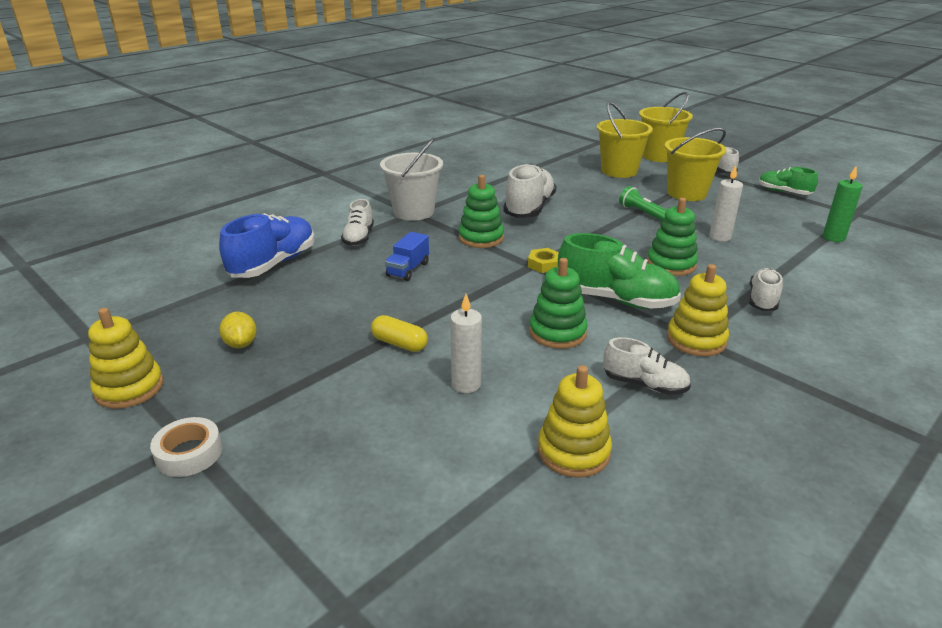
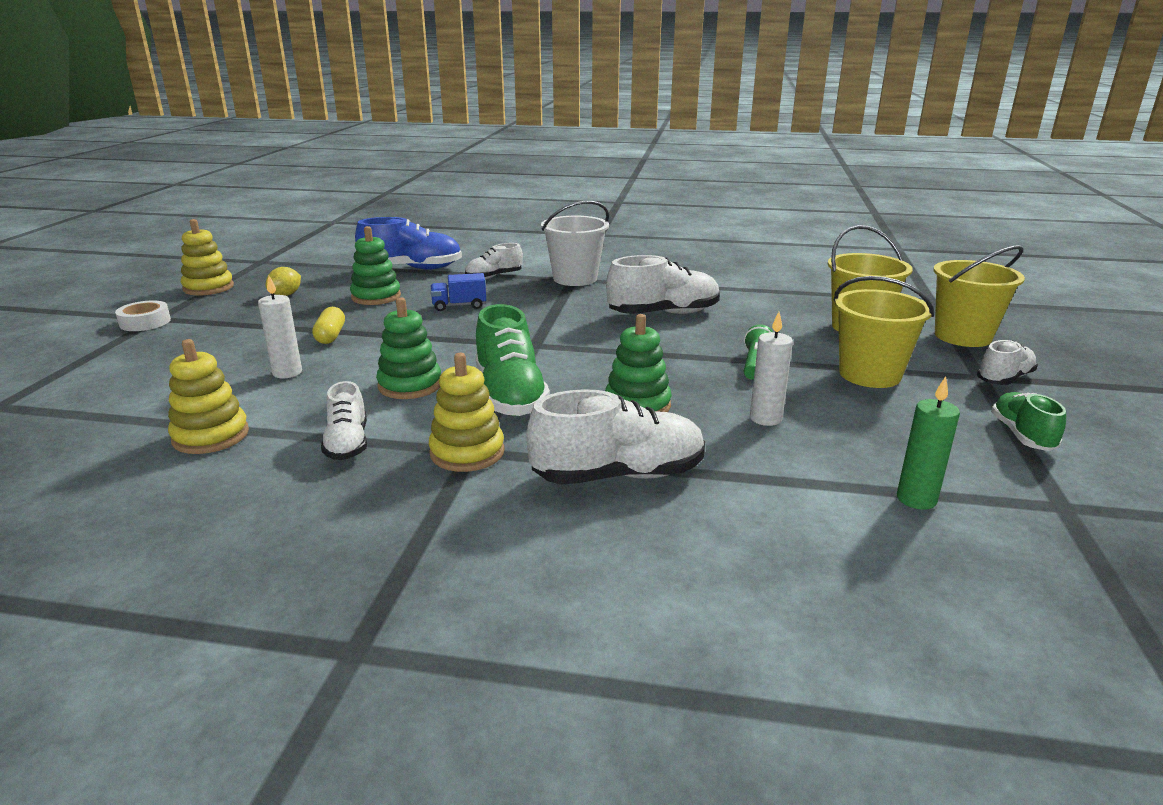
camera: 55 degrees right, 5 degrees down
green stacking toy [459,175,504,248] -> green stacking toy moved to [350,226,401,305]
yellow nut [528,248,559,273] -> none
white shoe [749,268,783,311] -> white shoe [526,389,705,485], size x1.69

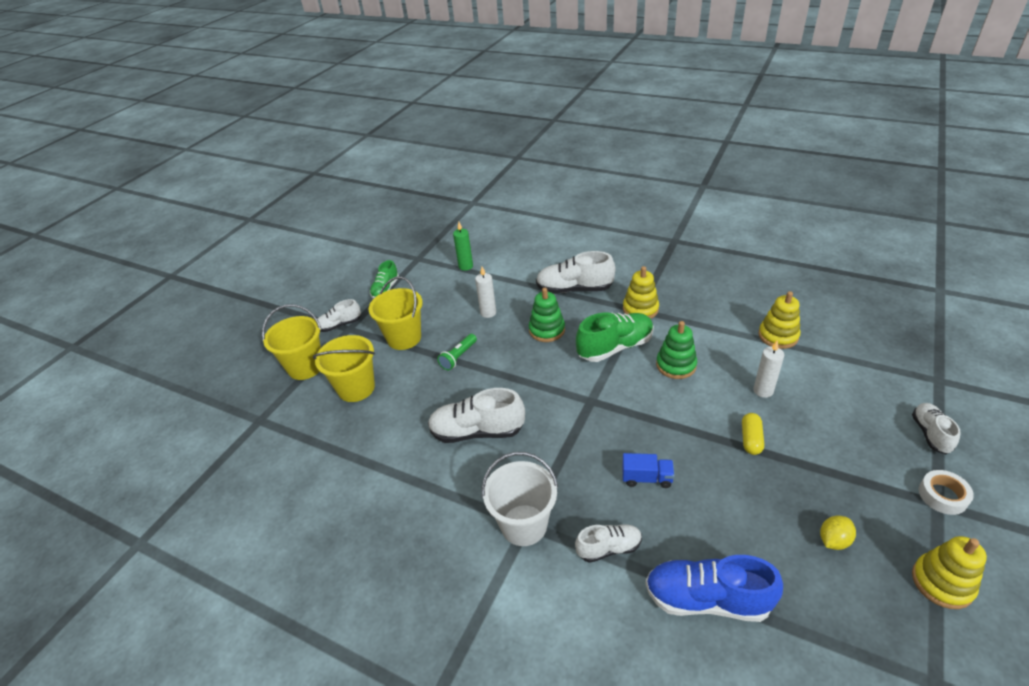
camera: 160 degrees left, 15 degrees up
white shoe [321,381,367,460] -> white shoe moved to [912,403,961,454]
green stacking toy [350,226,401,305] -> none
green shoe [475,304,550,416] -> green shoe turned 60 degrees clockwise [576,313,654,362]

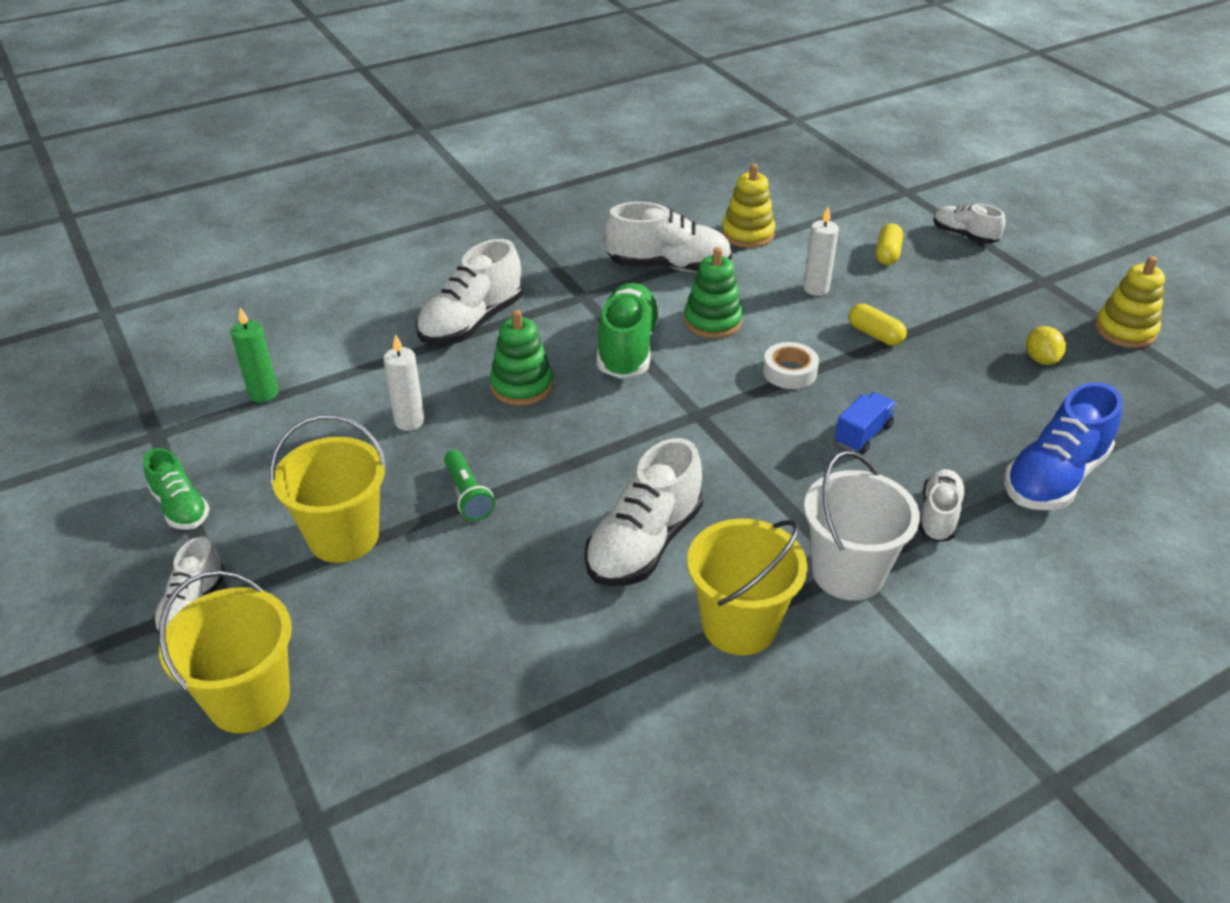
camera: 60 degrees left, 0 degrees up
yellow bucket [313,335,375,402] -> yellow bucket moved to [687,518,808,655]
yellow stacking toy [623,266,659,319] -> none
white tape [919,470,974,515] -> white tape moved to [763,342,819,389]
none -> white shoe [604,202,732,272]
none -> yellow capsule [876,223,903,265]

